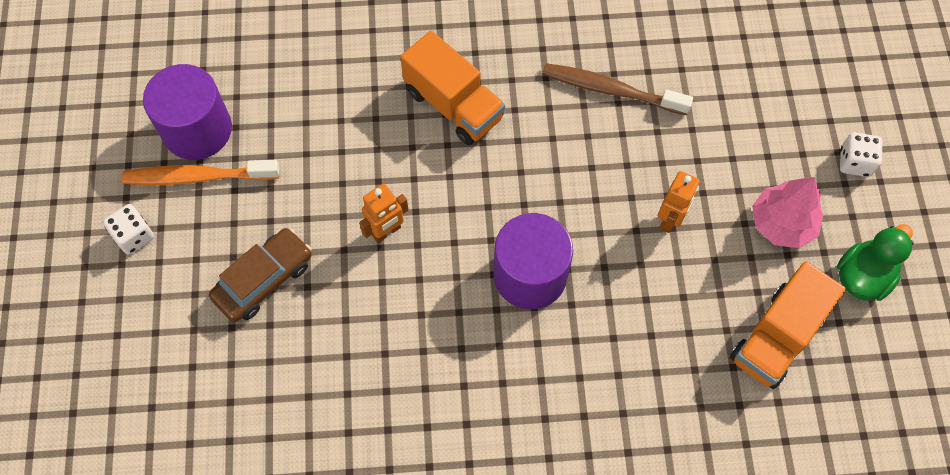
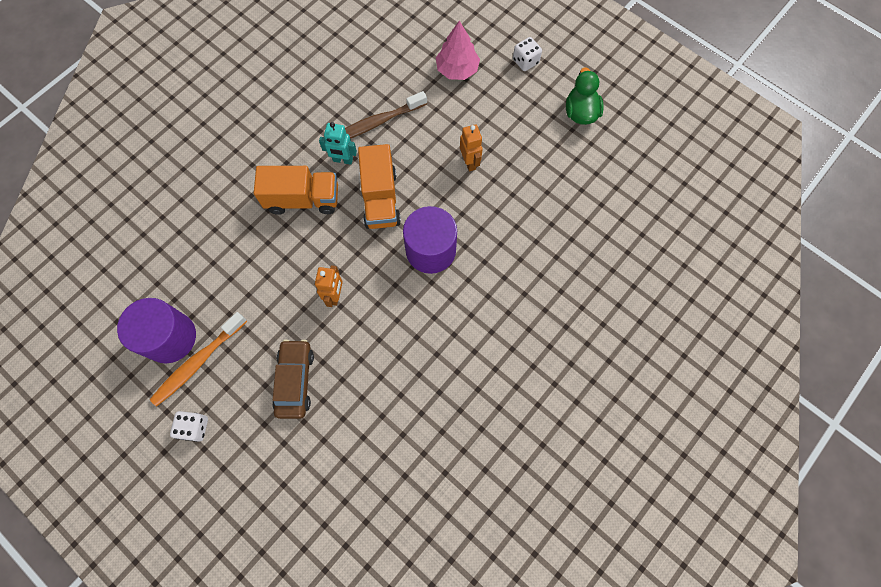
camera: 45 degrees left, 5 degrees up
orange truck [730,261,846,389] -> orange truck moved to [358,144,401,229]
pink tree [752,177,823,248] -> pink tree moved to [436,20,480,80]
none -> turquoise robot [319,122,357,165]

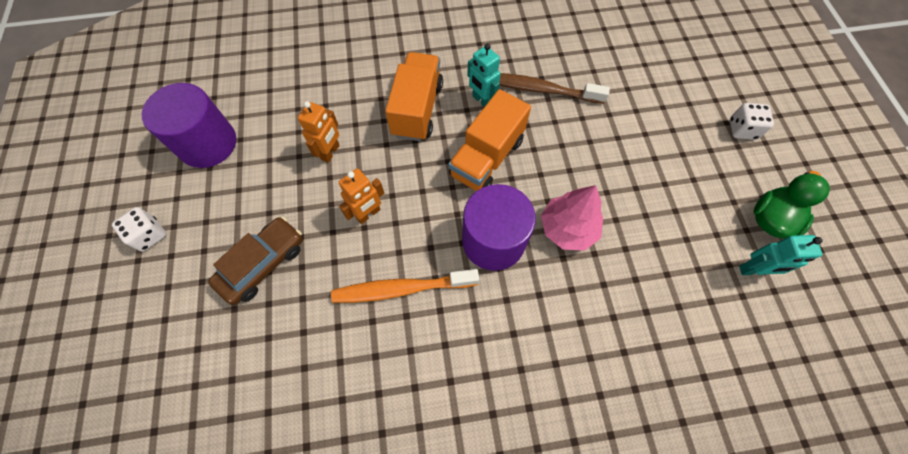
camera: 40 degrees right, 5 degrees down
orange toothbrush [150,312,247,406] -> orange toothbrush moved to [331,269,479,303]
orange truck [254,166,338,215] -> orange truck turned 120 degrees counterclockwise [385,52,443,141]
pink tree [436,20,480,80] -> pink tree moved to [541,185,603,251]
orange robot [460,124,483,171] -> orange robot moved to [298,101,339,163]
none -> turquoise robot [739,235,822,275]

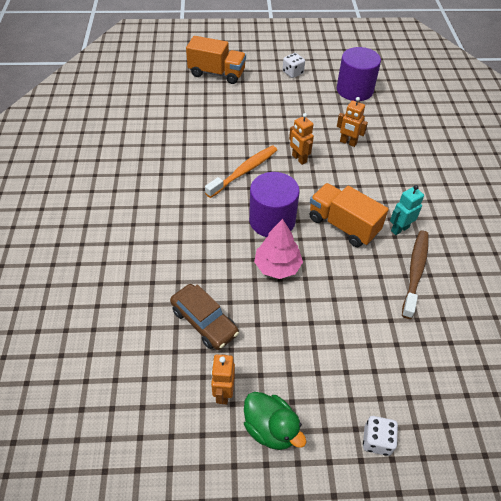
camera: 95 degrees right, 15 degrees down
brown car [208,217,303,305] -> brown car moved to [170,284,239,350]
orange toothbrush [331,269,479,303] -> orange toothbrush turned 45 degrees clockwise [205,146,277,198]
orange truck [385,52,443,141] -> orange truck moved to [186,36,246,84]
turquoise robot [739,235,822,275] -> orange robot [211,354,235,404]

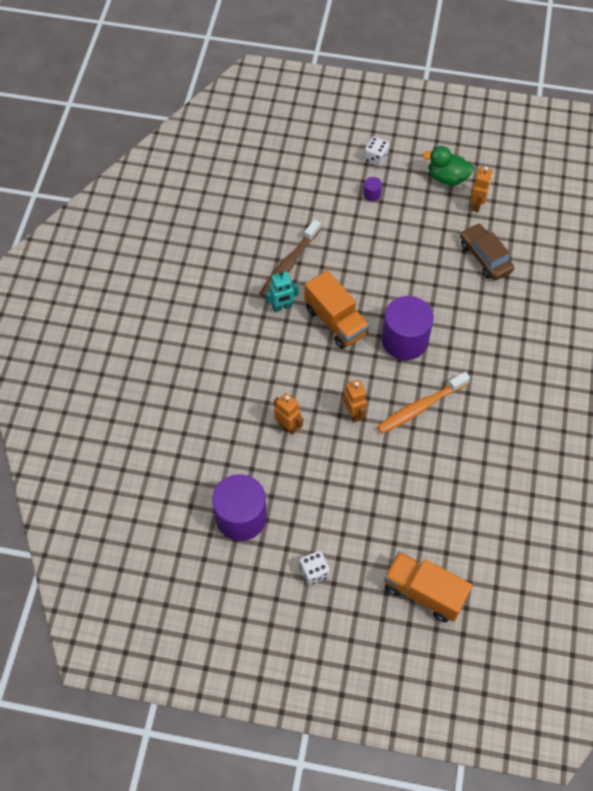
camera: 165 degrees left, 10 degrees up
green duck [244,392,306,450] -> green duck turned 45 degrees counterclockwise [422,146,474,186]
pink tree [254,219,303,279] -> none
none -> purple cylinder [363,177,382,202]

